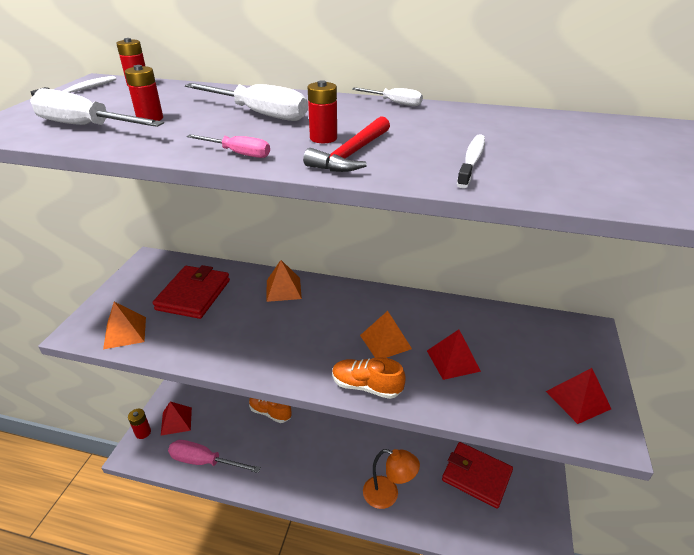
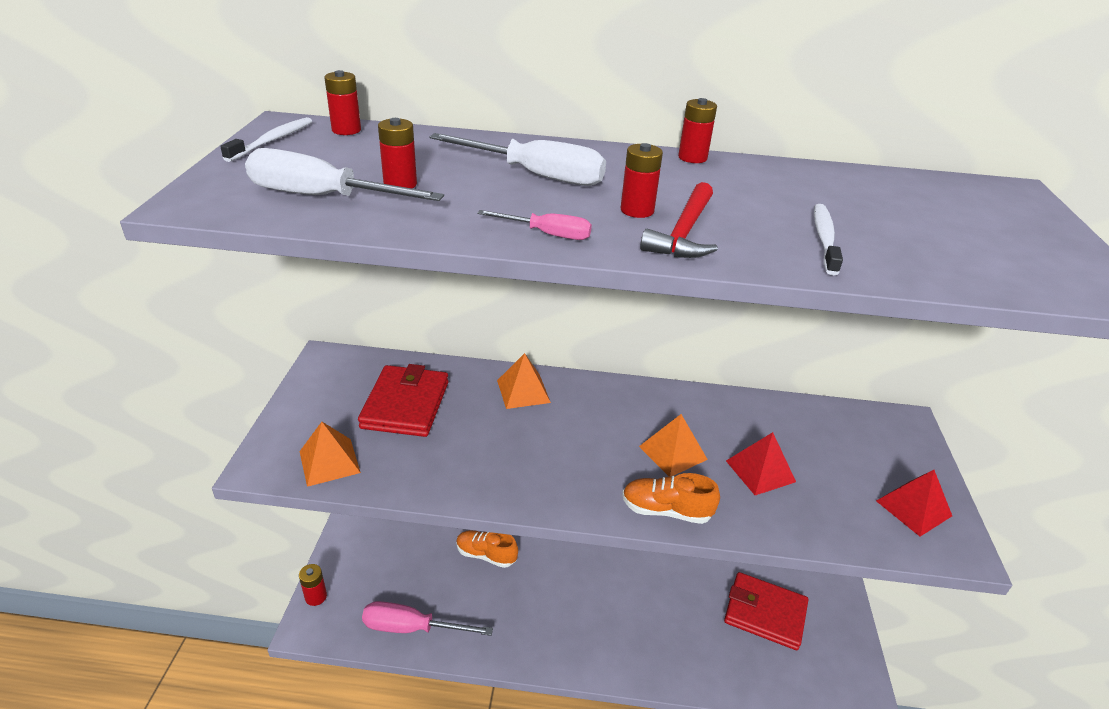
camera: 10 degrees left, 0 degrees up
red pyramid [161,402,192,436] -> none
white screwdriver [352,88,423,106] -> red battery [678,98,717,163]
orange lamp [363,449,420,509] -> none

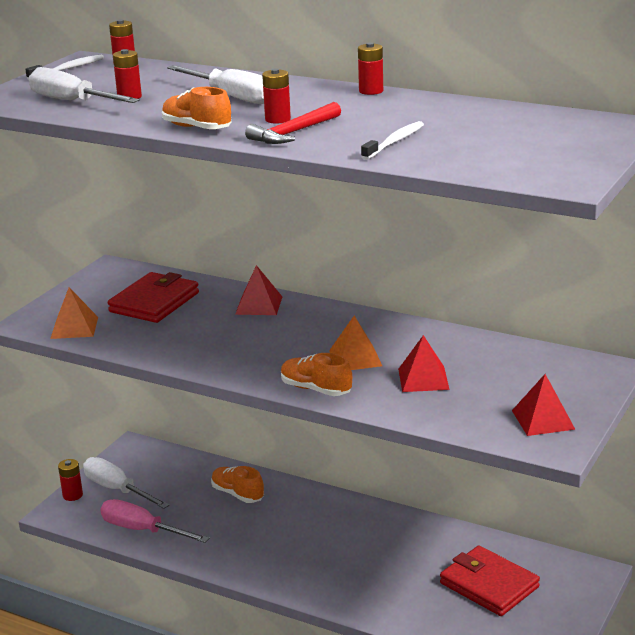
camera: 25 degrees right, 10 degrees down
pink screwdriver [477,210,592,240] -> orange shoe [162,87,232,129]
orange pyramid [497,353,551,409] -> red pyramid [235,265,282,315]
none -> white screwdriver [83,457,169,509]

